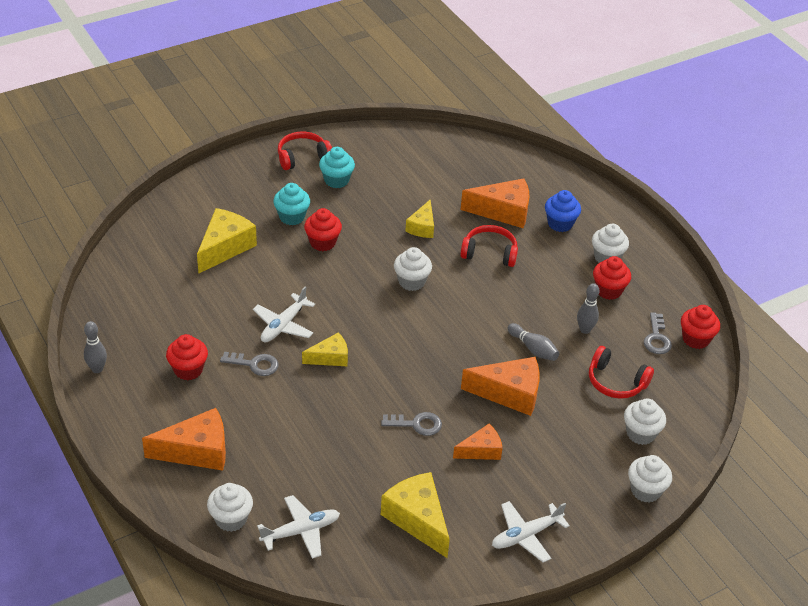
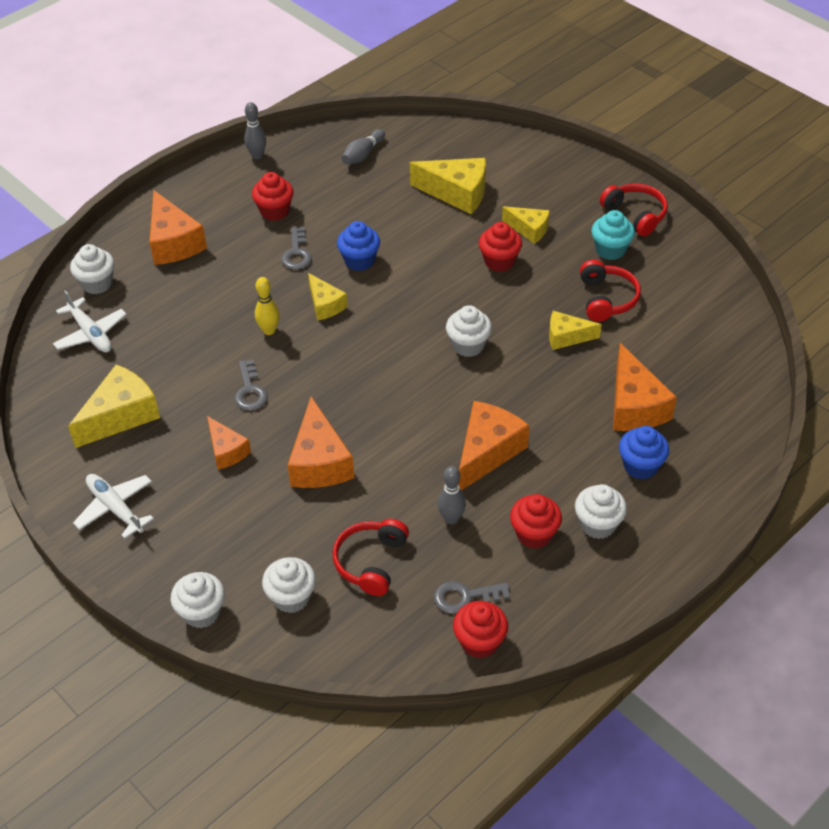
camera: 80 degrees right, 5 degrees up
white plane [253,286,315,342] -> blue cupcake [337,221,380,271]
turquoise cupcake [273,183,310,226] -> yellow cheese [502,206,550,244]
red headphones [460,225,518,267] -> red headphones moved to [580,260,641,322]
grey bowling pin [508,323,559,361] -> grey bowling pin moved to [341,129,385,165]
none -> yellow bowling pin [255,277,280,335]
none -> orange cheese [459,401,530,490]

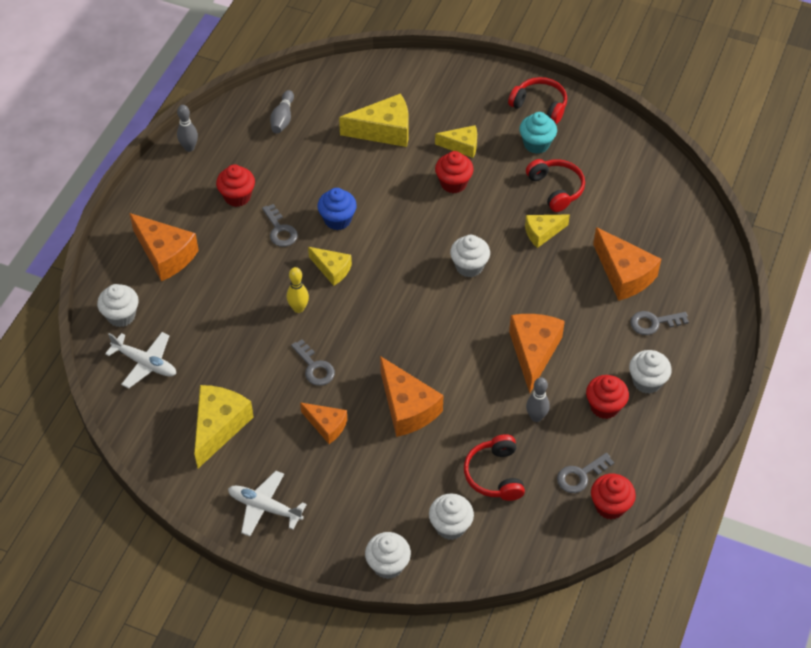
camera: 25 degrees left, 5 degrees up
blue cupcake [619,426,669,480] -> grey key [630,311,689,335]

